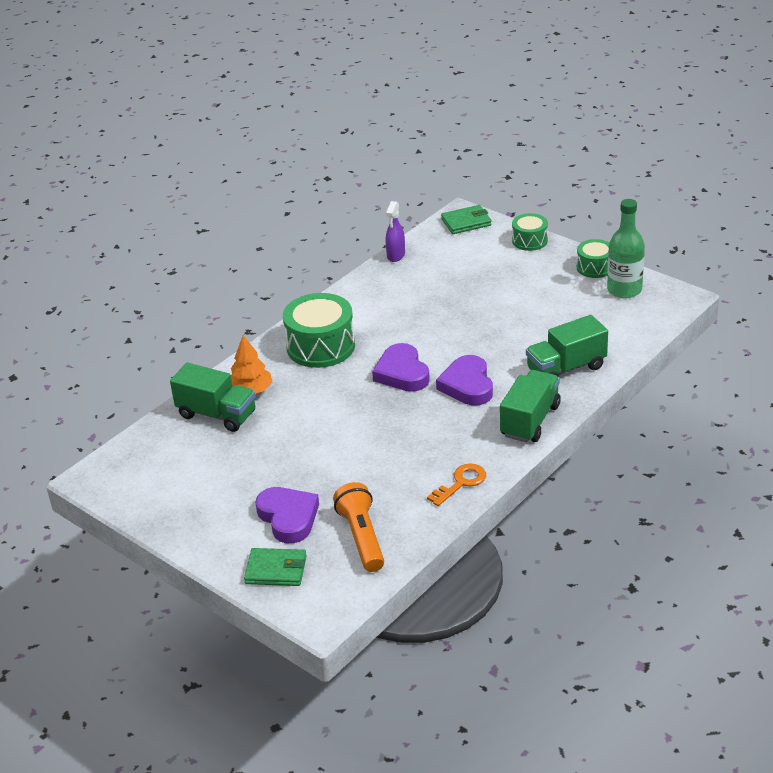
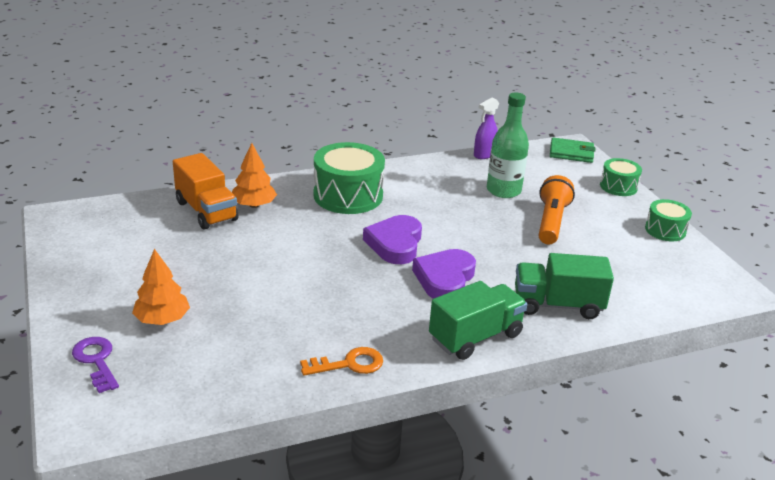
camera: 25 degrees right, 5 degrees down
green truck [170,363,256,432] -> orange truck [173,153,239,230]
green wallet [244,548,307,586] -> purple key [72,337,119,393]
purple heart [255,487,319,543] -> orange tree [132,249,190,325]
orange flashlight [333,482,384,572] -> orange flashlight moved to [539,175,575,244]
green bottle [607,199,645,298] -> green bottle moved to [487,92,529,198]

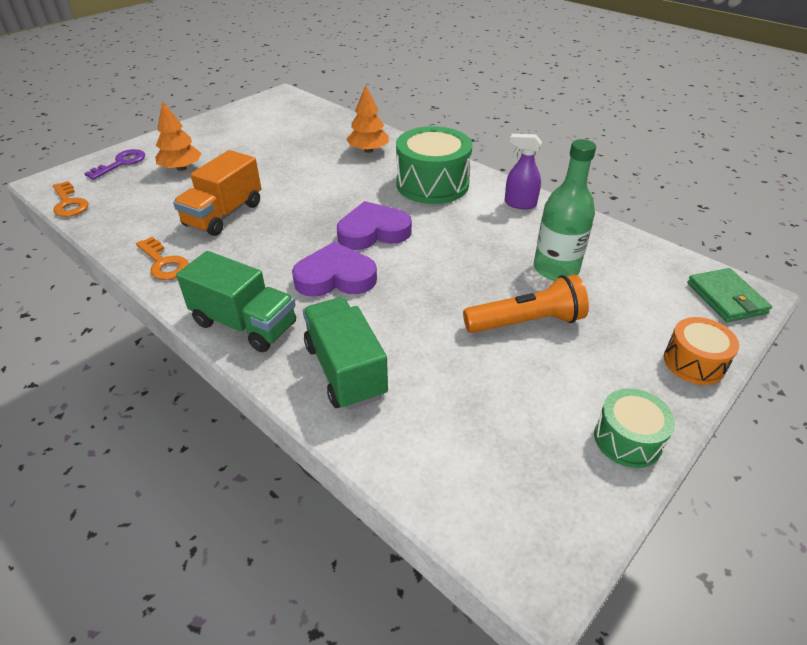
camera: 65 degrees right, 10 degrees up
orange truck [173,153,239,230] -> orange truck moved to [173,150,261,236]
purple spray bottle [474,98,499,159] -> purple spray bottle moved to [505,134,542,209]
green drum [600,158,642,196] -> orange drum [664,317,739,385]
none -> orange key [53,181,88,217]

